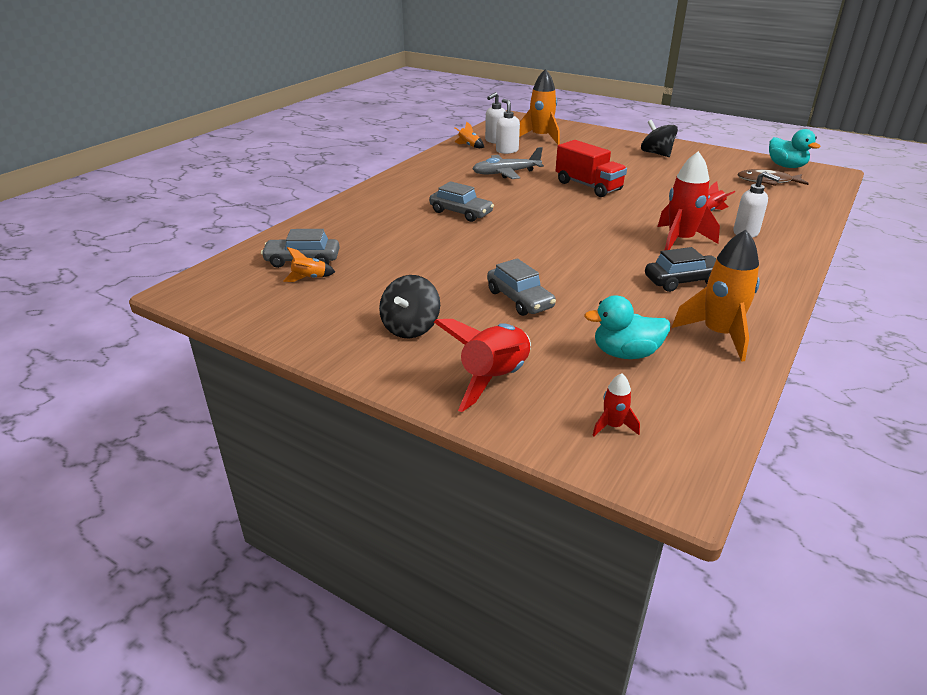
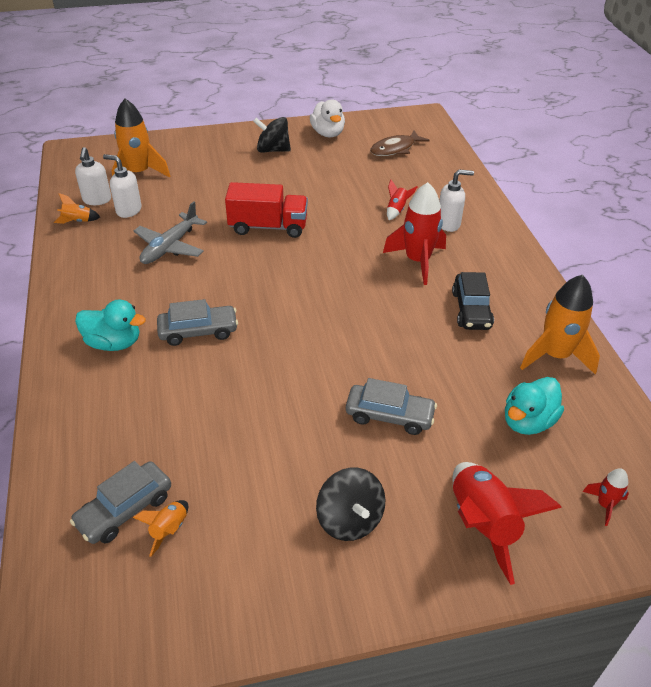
camera: 45 degrees left, 10 degrees up
black car [645,247,717,292] -> black car turned 150 degrees clockwise [452,272,494,330]
turquoise duck [769,129,821,168] -> turquoise duck moved to [75,299,146,351]
none -> white duck [310,100,345,137]

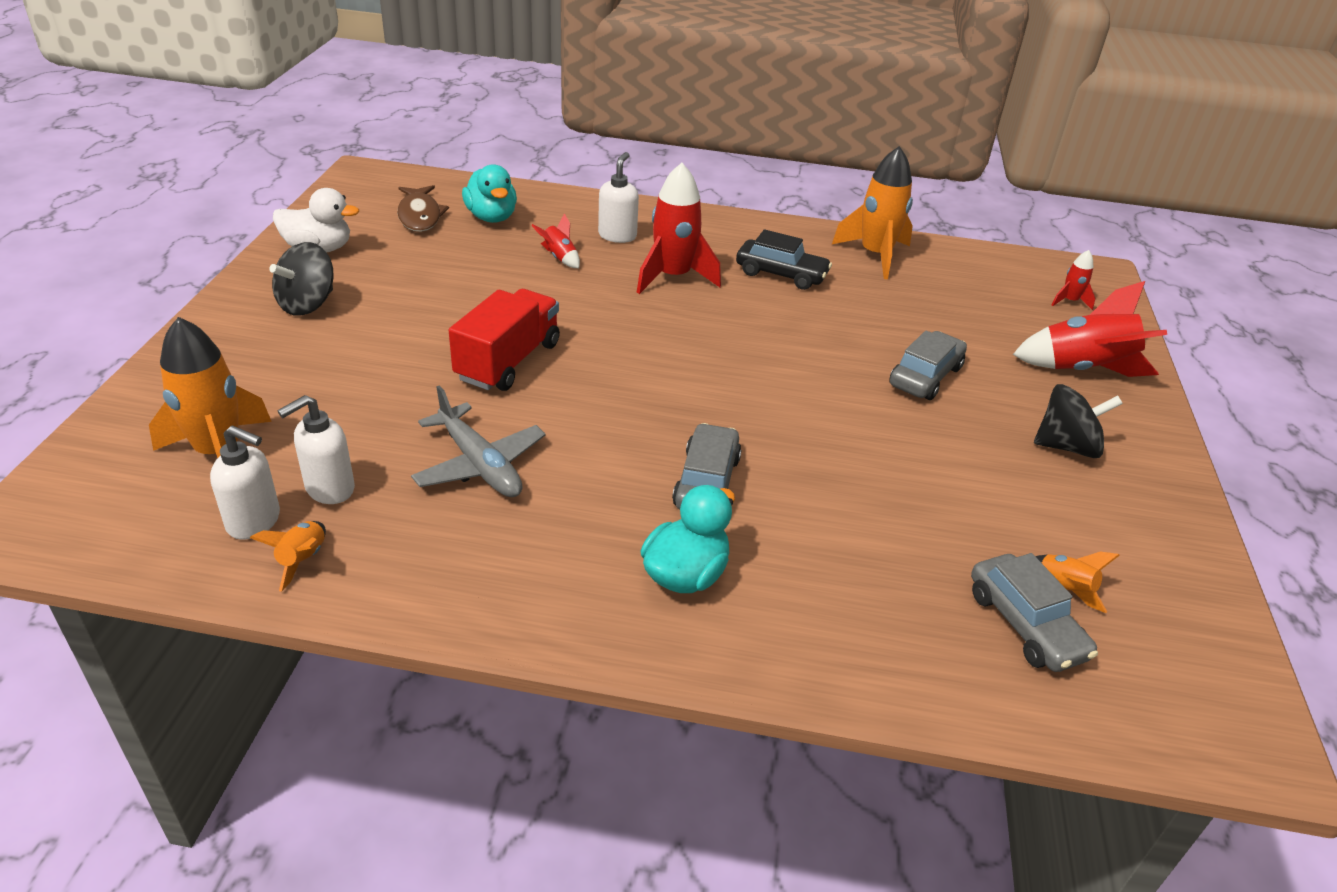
camera: 70 degrees left, 5 degrees down
turquoise duck [505,377,564,435] -> turquoise duck moved to [462,164,517,223]

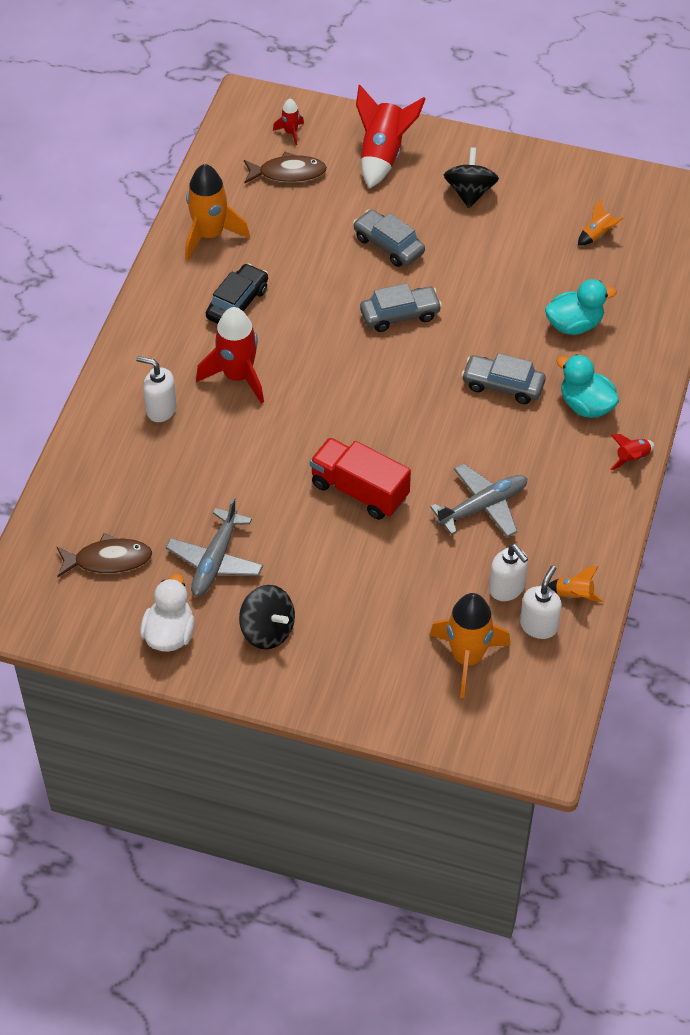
camera: 80 degrees left, 15 degrees up
turquoise duck [462,164,517,223] -> turquoise duck moved to [545,279,617,335]
red rocket [531,213,580,268] -> red rocket moved to [610,434,654,470]
grey car [971,553,1098,672] -> grey car moved to [360,283,442,332]
none -> grey plane [166,498,263,597]
none -> brown fish [244,152,327,184]

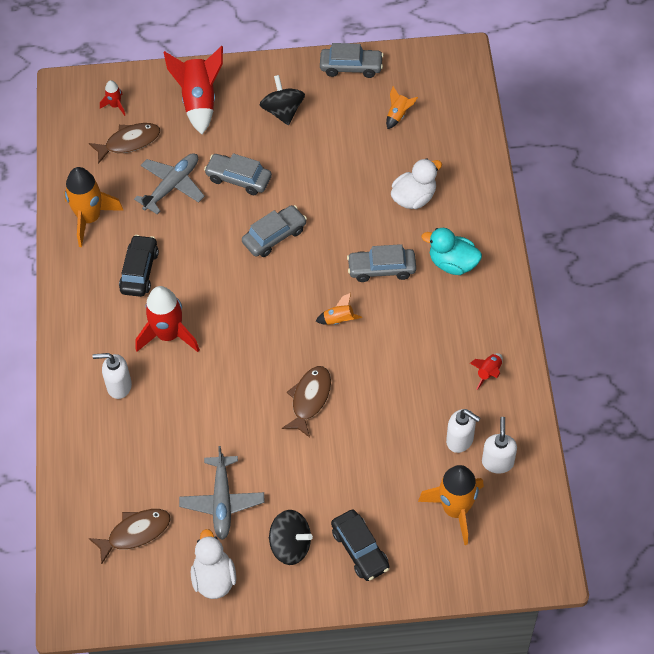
camera: 20 degrees left, 5 degrees up
red truck [310,437,411,520] -> brown fish [282,366,331,437]
grey plane [430,464,528,537] -> grey plane moved to [134,153,205,215]
turquoise duck [545,279,617,335] -> white duck [391,158,442,209]
orange rocket [548,566,603,602] -> orange rocket moved to [316,293,362,325]
red rocket [610,434,654,470] -> red rocket moved to [470,353,503,390]
none -> grey car [320,43,384,78]
none -> black car [331,509,389,581]

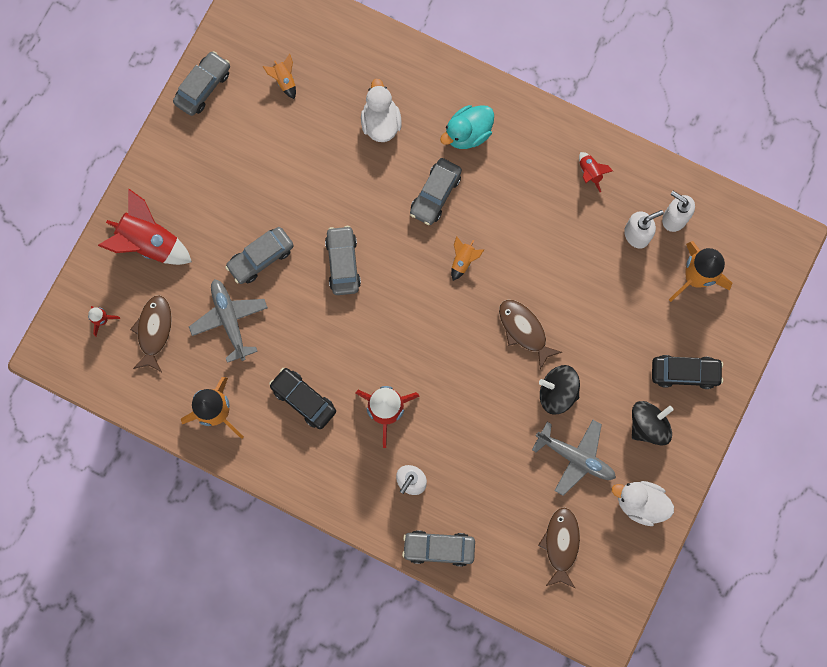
camera: 60 degrees left, 20 degrees up
black spinning top [260,75,305,126] -> black spinning top moved to [539,365,580,414]
none -> grey car [402,530,475,566]

